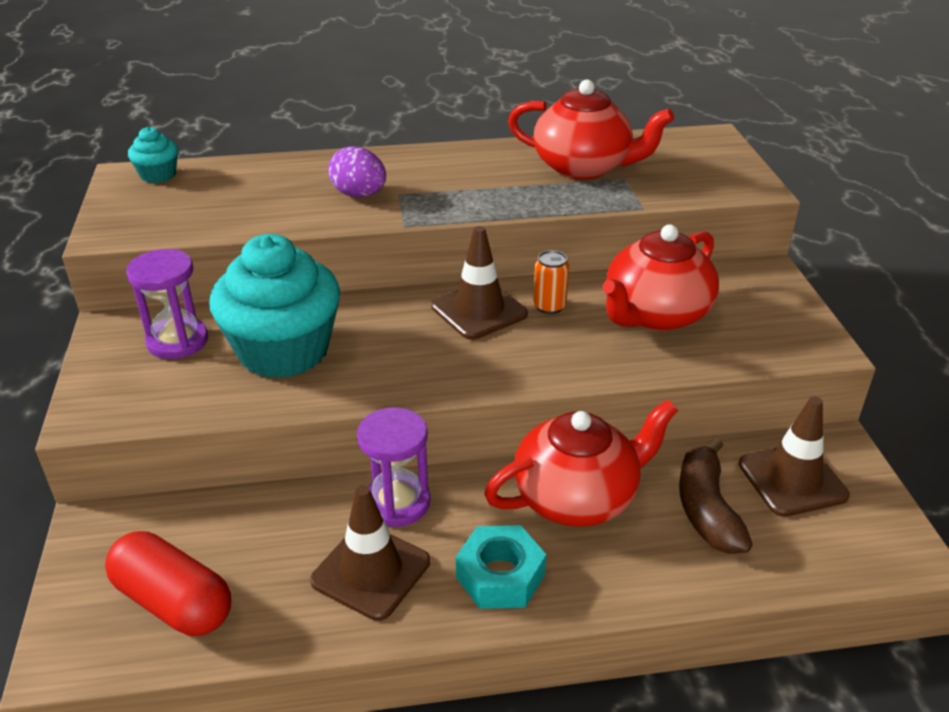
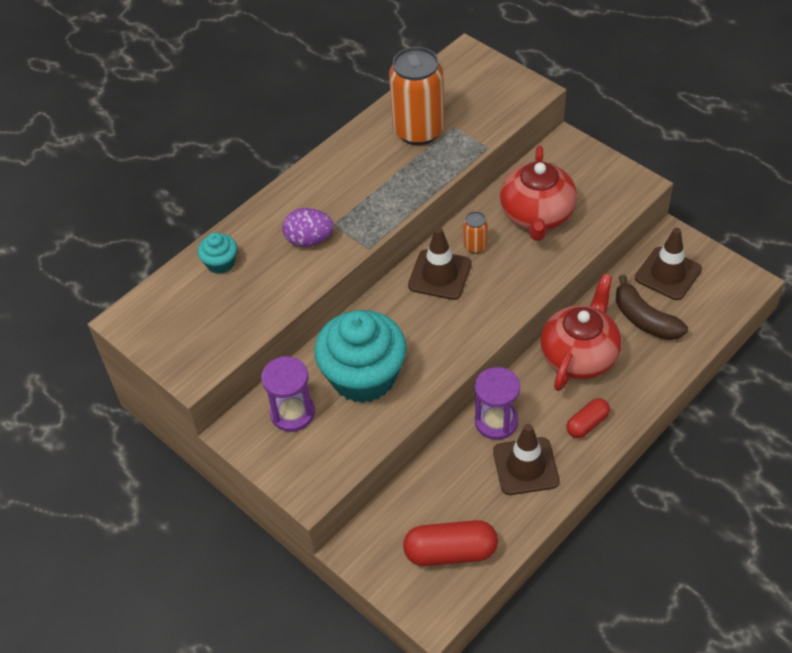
camera: 35 degrees left, 15 degrees up
turquoise cupcake [128,127,178,183] -> turquoise cupcake moved to [198,233,237,274]
turquoise nut [456,525,546,609] -> red capsule [566,398,610,438]
red teapot [508,80,674,179] -> orange can [389,47,444,145]

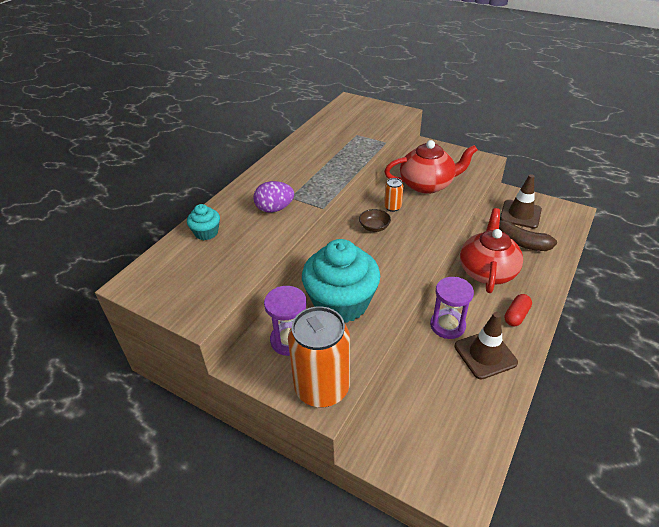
camera: 15 degrees left, 10 degrees down
orange can [389,47,444,145] -> orange can moved to [288,306,350,407]
red capsule [403,520,498,566] -> none
brown traffic cone [408,227,472,300] -> brown bowl [359,209,391,232]
red teapot [500,146,577,241] -> red teapot turned 90 degrees counterclockwise [384,140,478,194]

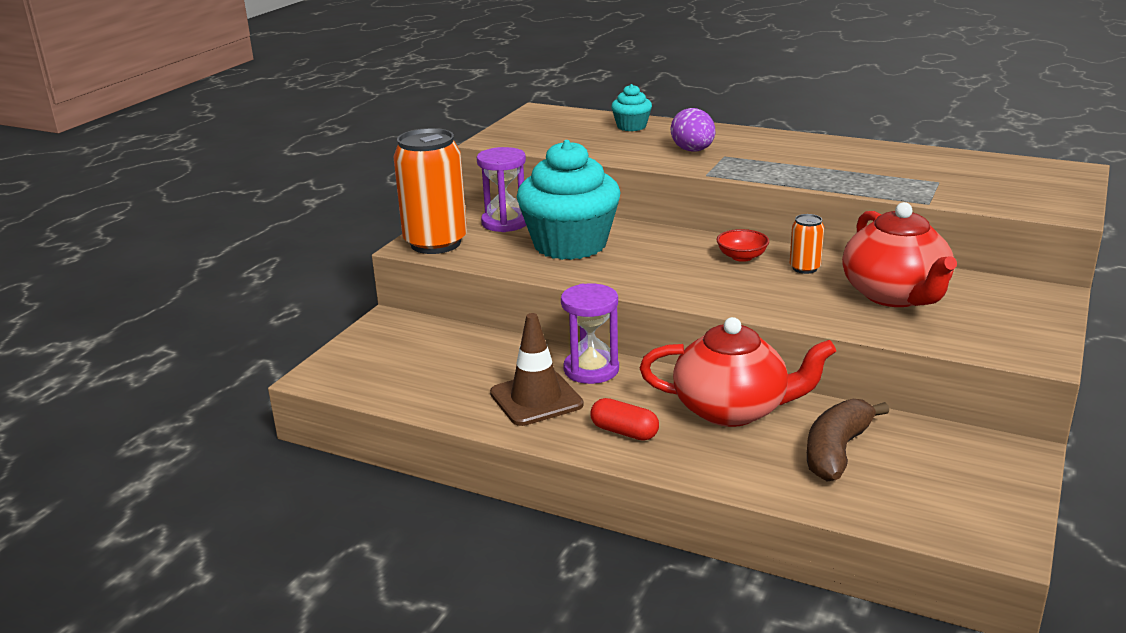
camera: 85 degrees right, 15 degrees down
brown bowl [359,209,391,232] -> red bowl [717,229,769,262]
brown traffic cone [500,174,542,229] -> none

